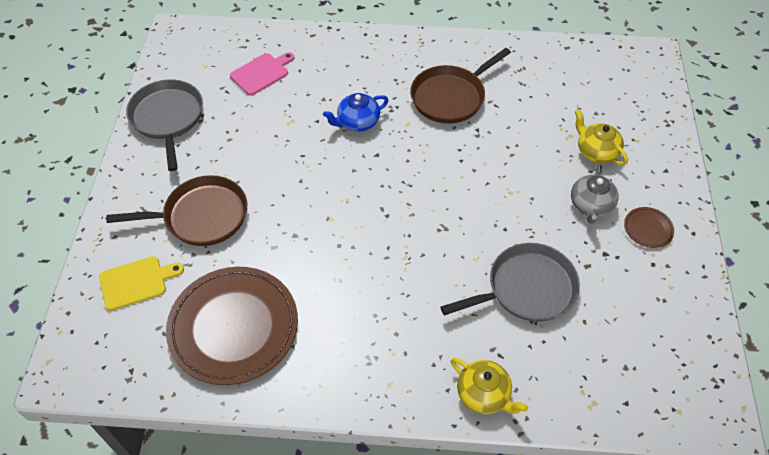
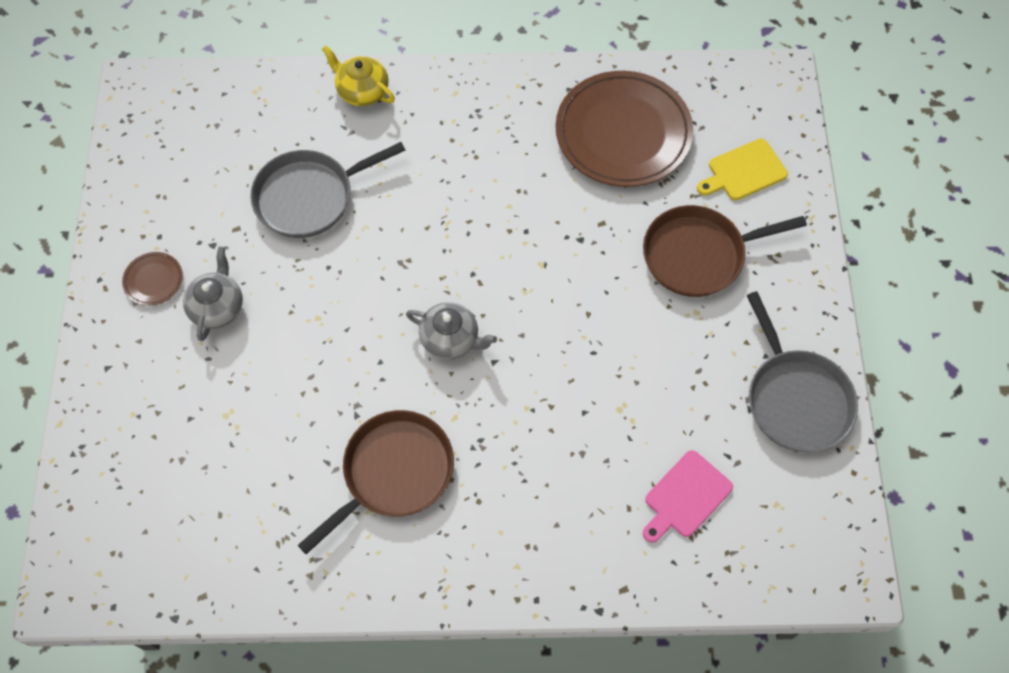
camera: 175 degrees right, 10 degrees up
blue teapot [323,93,389,132] -> none
yellow teapot [575,109,628,165] -> none
none -> grey teapot [406,302,497,359]

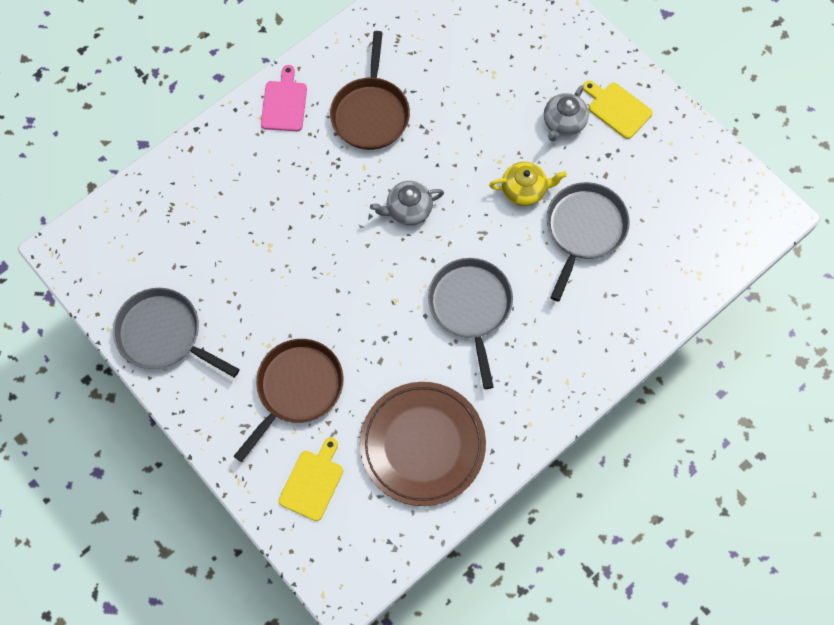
camera: 140 degrees right, 5 degrees up
brown plate [122,252,183,306] -> yellow cutting board [583,81,653,139]
grey teapot [183,247,243,341] -> grey teapot turned 60 degrees clockwise [544,85,589,141]
yellow teapot [322,45,395,106] -> yellow teapot moved to [489,162,567,206]
pink cutting board [643,450,733,543] -> pink cutting board moved to [261,65,307,131]
none -> grey pan [428,258,513,389]

